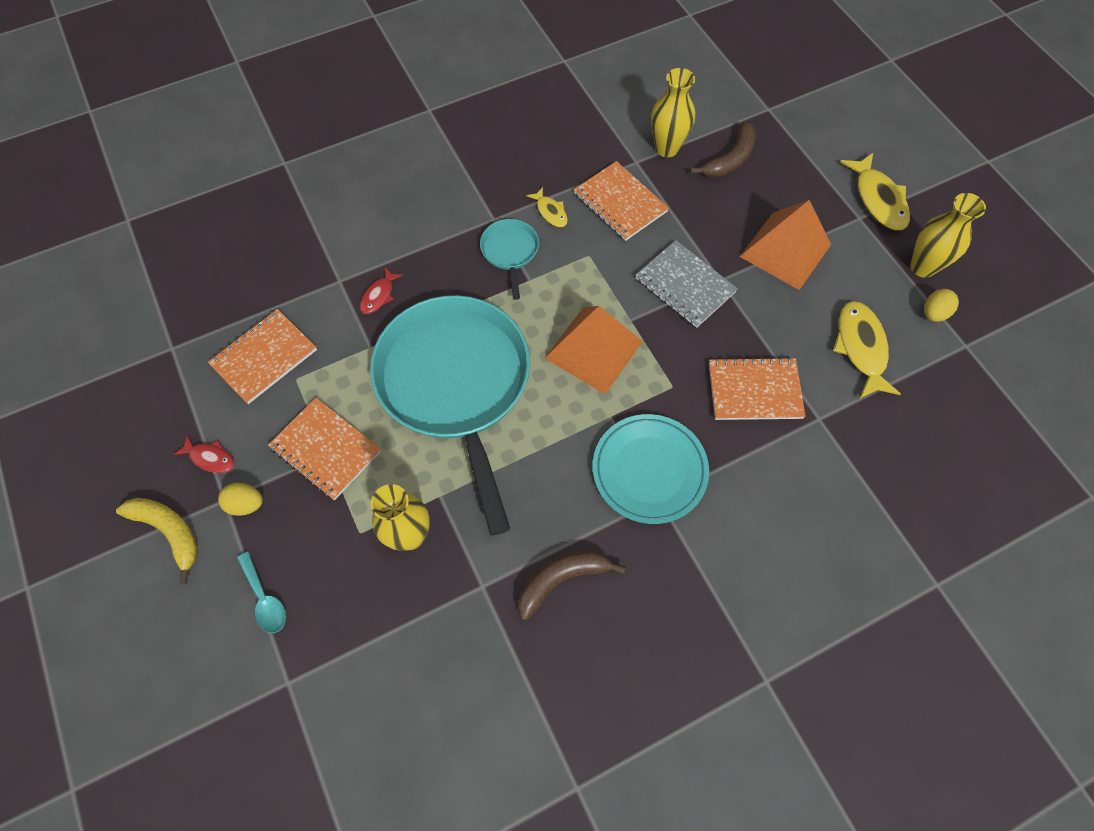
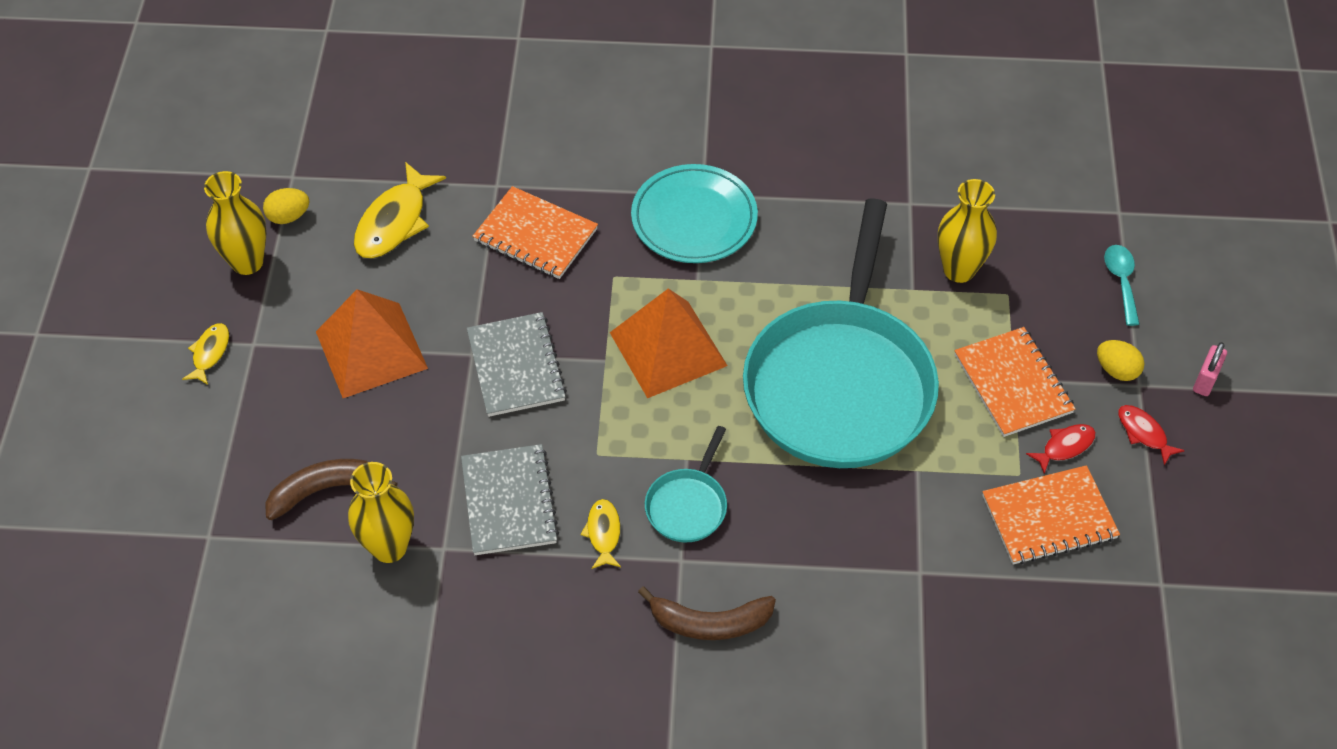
camera: 150 degrees left, 10 degrees down
yellow banana [116,498,198,584] -> pink padlock [1193,342,1227,396]
red fish [360,267,403,314] -> red fish moved to [1026,424,1096,474]
brown banana [518,551,626,620] -> brown banana moved to [638,586,776,640]
orange notebook [574,161,669,241] -> grey notebook [461,444,559,555]
yellow fish [840,153,910,231] -> yellow fish [182,323,229,385], size x0.55

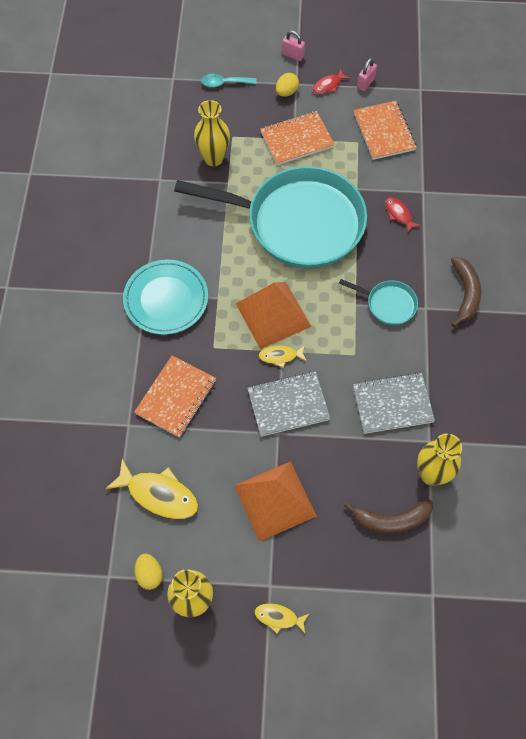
camera: 90 degrees left, 10 degrees up
brown banana [265,459,398,520] -> brown banana turned 75 degrees counterclockwise [344,500,433,534]
yellow fish [580,499,621,569] -> yellow fish moved to [259,345,307,368]
red fish [1026,424,1096,474] -> red fish moved to [385,197,421,233]
none -> pink padlock [357,58,377,91]

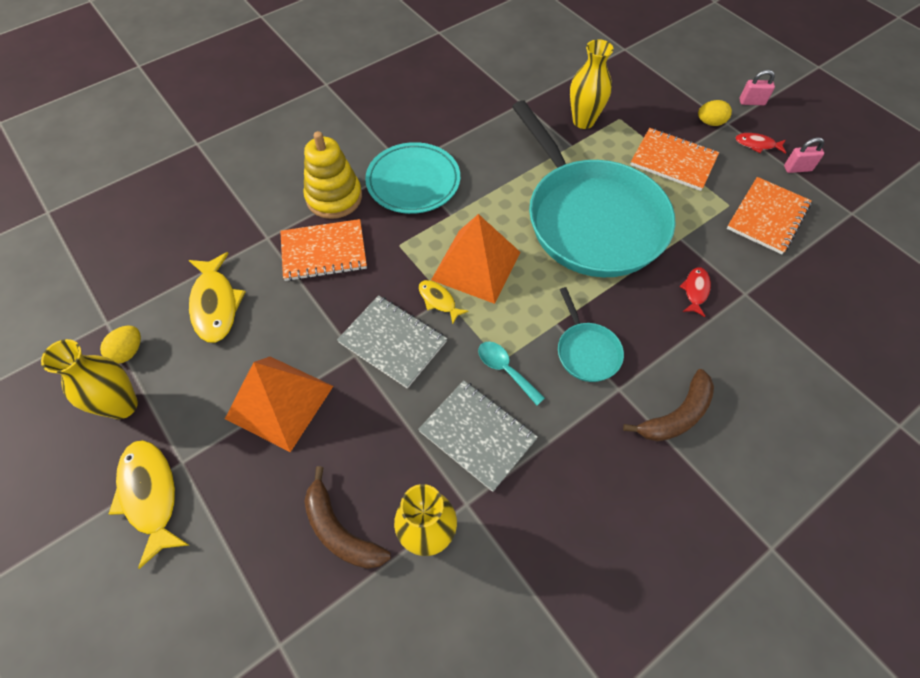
camera: 50 degrees right, 5 degrees down
turquoise spoon [201,74,257,87] -> turquoise spoon moved to [478,342,545,405]
yellow fish [254,603,310,634] -> yellow fish [109,440,189,569], size x1.83
pink padlock [282,30,305,61] -> pink padlock turned 75 degrees counterclockwise [739,70,775,105]
none -> yellow stacking toy [304,131,362,219]

